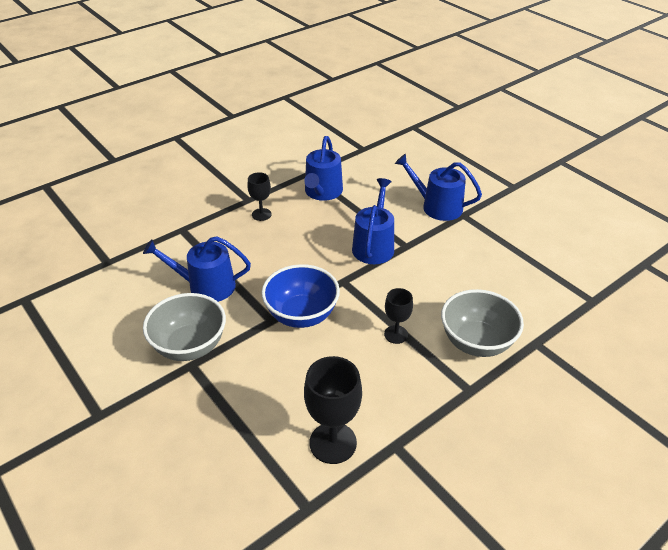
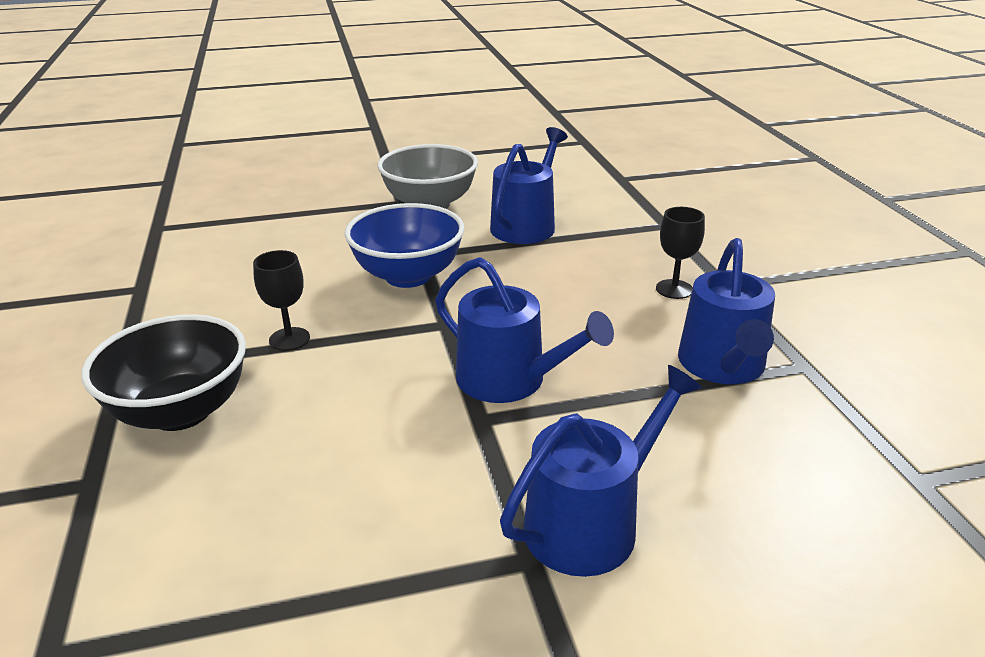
camera: 115 degrees right, 10 degrees down
blue watering can [304,136,343,201] -> blue watering can turned 120 degrees counterclockwise [678,238,775,384]
black goblet [304,356,362,464] -> none
grey bowl [441,289,524,357] -> black bowl [81,314,246,431]

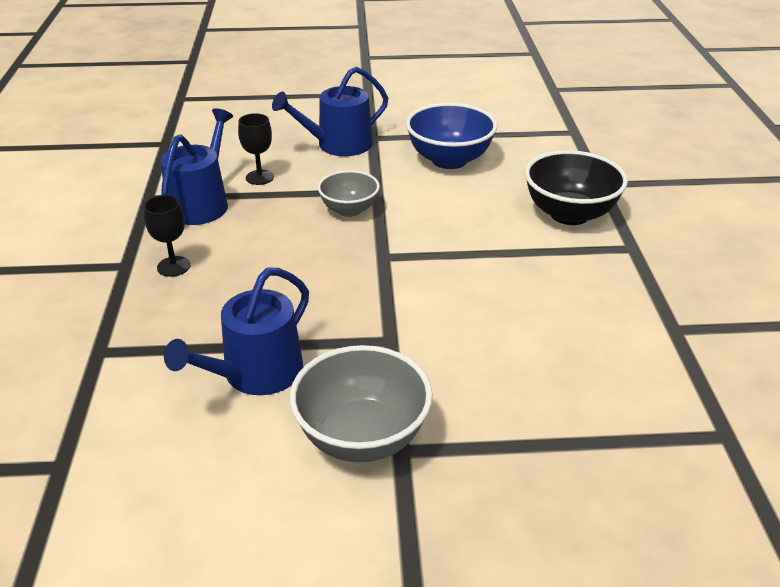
camera: 170 degrees left, 5 degrees up
black goblet [253,250,310,351] -> black goblet moved to [238,113,274,185]
blue bowl [345,203,465,288] -> blue bowl moved to [406,103,497,169]
blue watering can [435,257,614,403] -> grey bowl [318,170,380,217]

